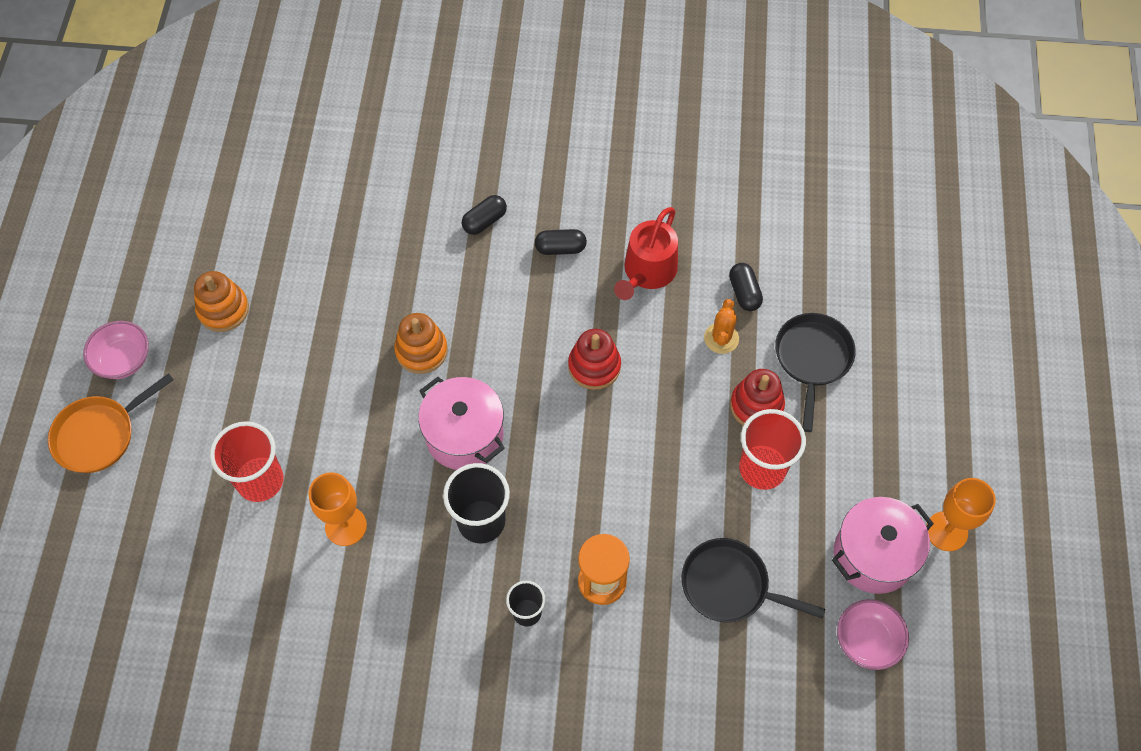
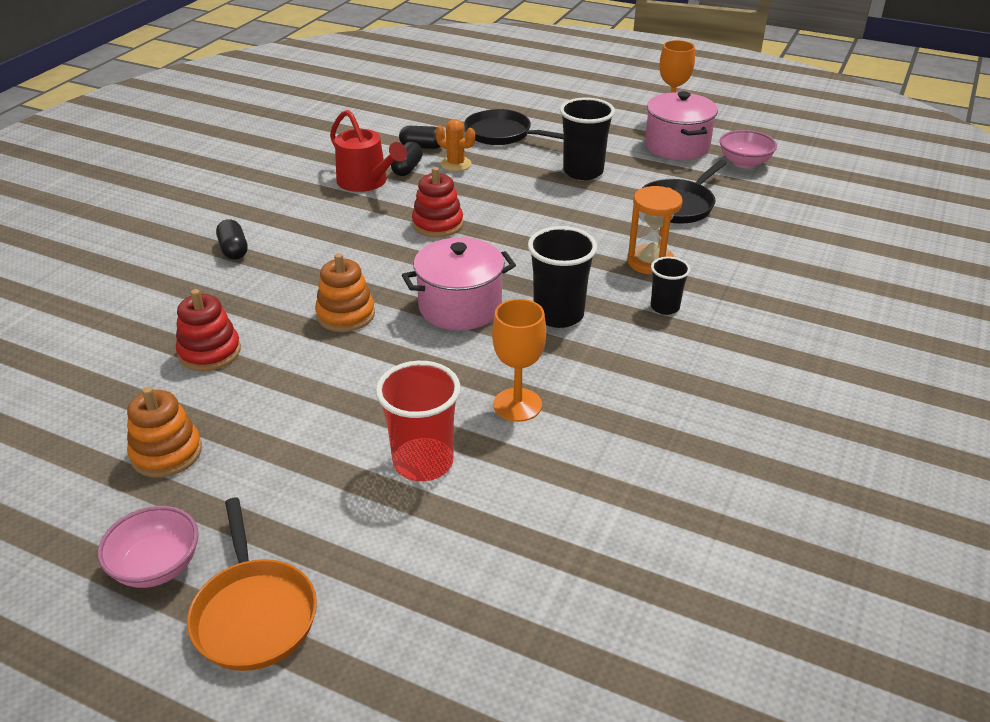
camera: 70 degrees left, 25 degrees down
black capsule [535,229,587,255] -> black capsule moved to [391,142,423,176]
red stacking toy [730,369,785,426] -> red stacking toy moved to [176,289,241,371]
red cup [739,409,806,490] -> black cup [560,97,615,180]

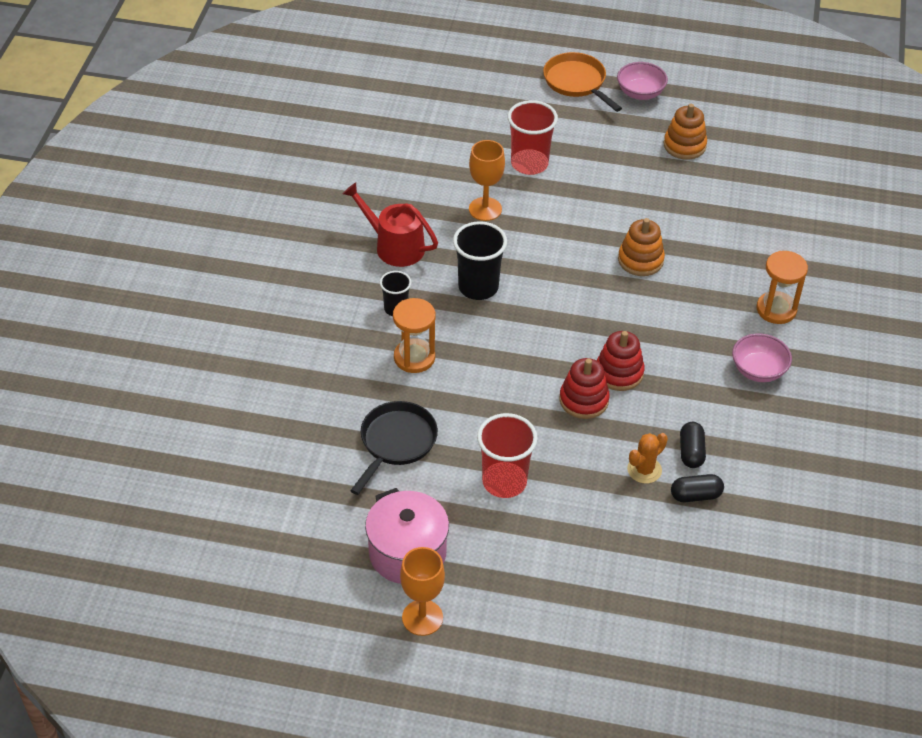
camera: 165 degrees right, 10 degrees up
red stacking toy [176,289,241,371] -> red stacking toy moved to [559,358,610,419]
black capsule [216,219,248,260] -> orange hourglass [757,251,808,324]
red watering can [330,110,407,192] -> red watering can moved to [343,182,438,267]
pink pot [402,237,516,330] -> none
orange cactus [435,119,475,171] -> orange cactus turned 60 degrees counterclockwise [627,433,668,484]
black pan [464,109,564,145] -> none
black cup [560,97,615,180] -> red cup [477,413,538,498]
pink bowl [720,130,777,168] -> pink bowl moved to [732,333,792,382]

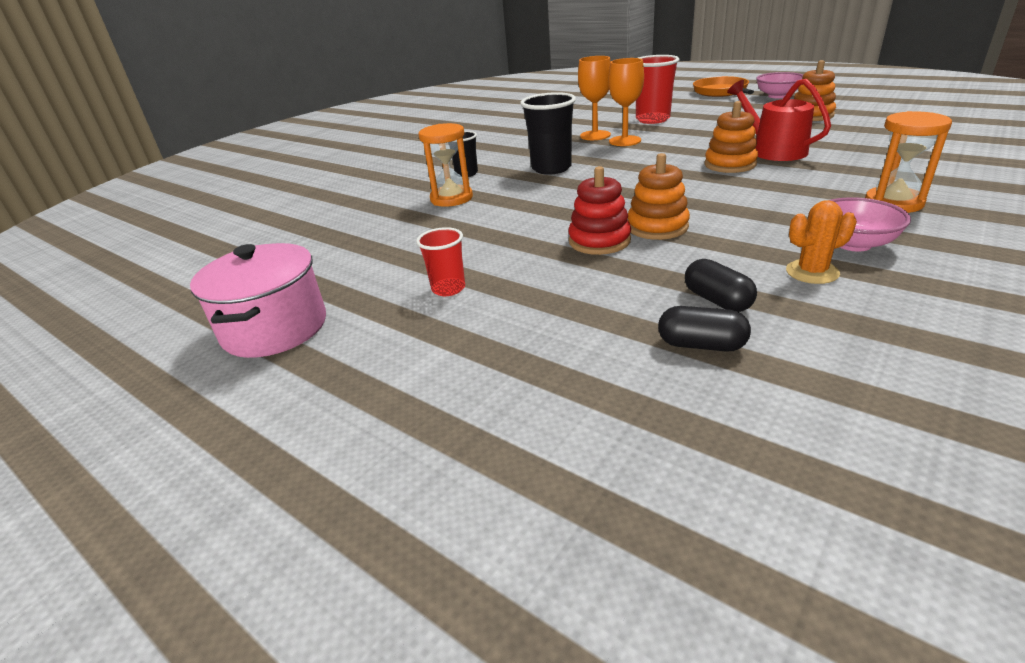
camera: 30 degrees right, 15 degrees down
red watering can [343,182,438,267] -> red watering can moved to [727,79,831,161]
black pan [350,401,438,495] -> none
orange goblet [400,547,445,636] -> orange goblet moved to [609,58,644,146]
red cup [477,413,538,498] -> red cup [416,227,465,296], size x0.58
red stacking toy [597,331,645,391] -> orange stacking toy [628,153,690,240]
orange cactus [627,433,668,484] -> orange cactus moved to [786,200,857,284]
black capsule [680,422,706,468] -> black capsule turned 60 degrees counterclockwise [685,259,757,312]

